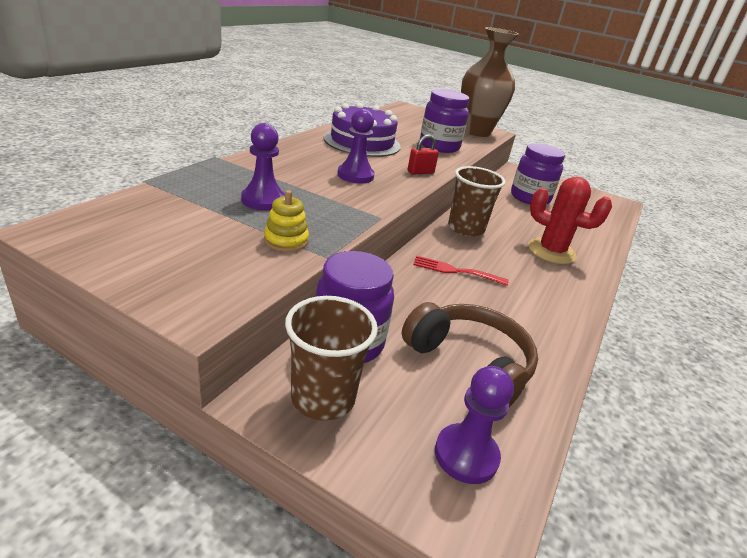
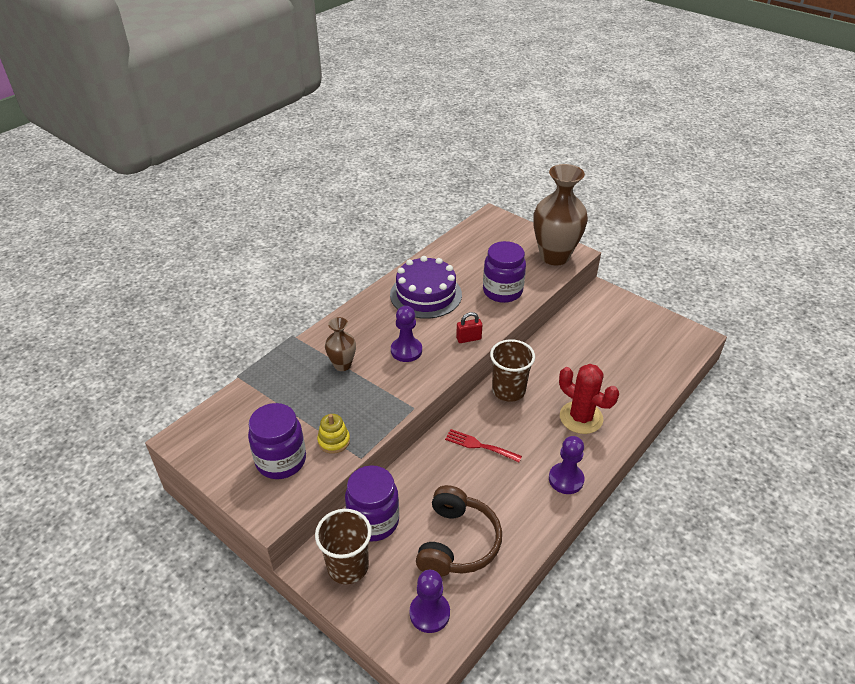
camera: 15 degrees right, 10 degrees up
purple pawn [241,123,285,210] -> purple pawn moved to [549,436,584,494]
brown headphones [402,302,538,407] -> brown headphones turned 45 degrees clockwise [416,485,502,577]
purple jar [511,143,565,205] -> purple jar moved to [248,403,306,479]
none -> brown vase [325,317,356,371]

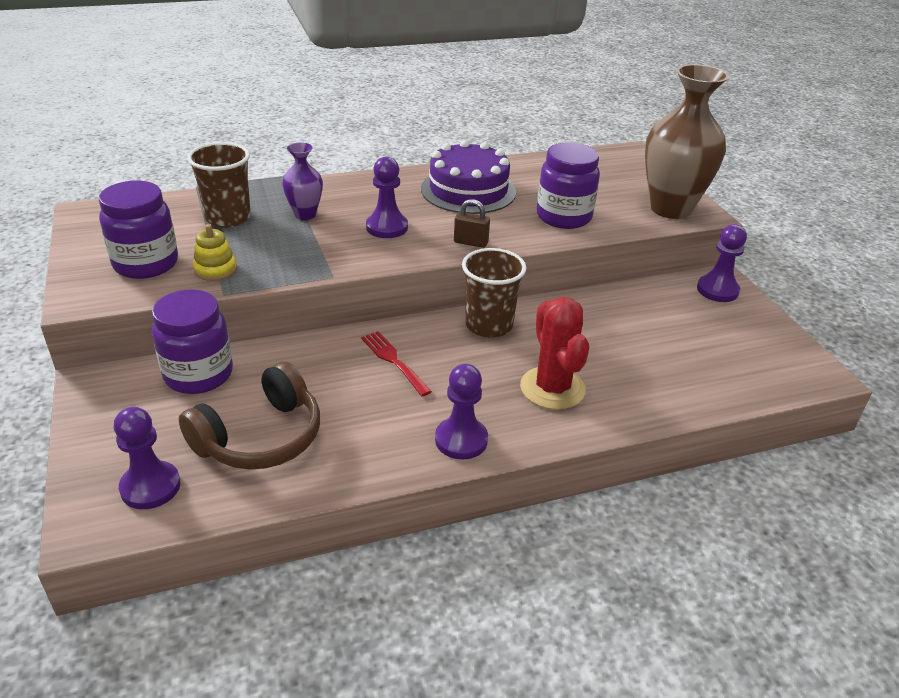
camera: 30 degrees right, 5 degrees down
brown cup [315,509,372,584] -> brown cup moved to [187,142,251,227]
brown vase [325,317,356,371] -> purple vase [282,142,323,220]
red padlock [456,312,482,343] -> brown padlock [454,199,490,248]
none -> purple pawn [697,224,747,302]

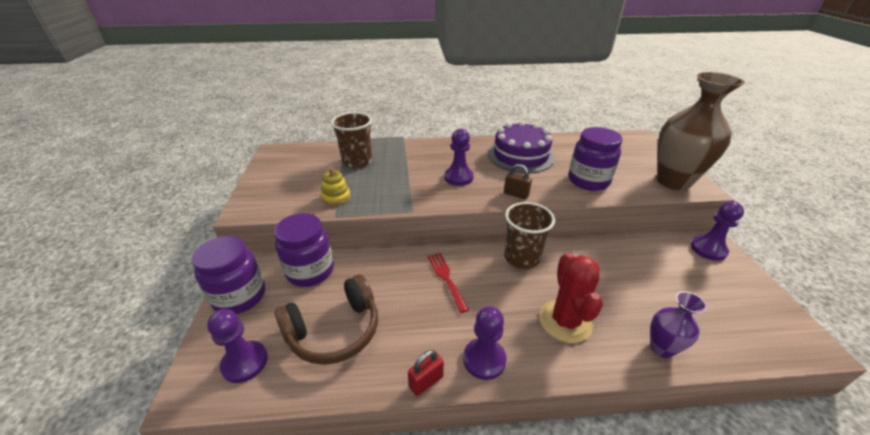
camera: 15 degrees right, 0 degrees up
purple jar [99,181,178,279] -> purple jar moved to [191,236,265,314]
purple vase [282,142,323,220] -> purple vase moved to [650,291,707,358]
none -> red padlock [408,350,444,396]

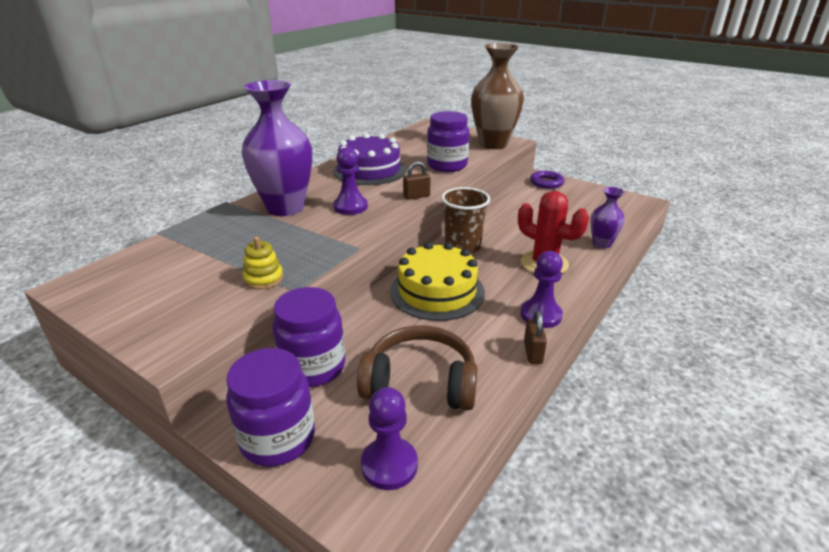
camera: 50 degrees left, 5 degrees down
brown headphones [275,275,378,365] -> brown headphones turned 90 degrees counterclockwise [357,325,477,410]
brown cup [331,112,372,168] -> none
red padlock [408,350,444,396] -> brown padlock [524,311,547,364]
red fork [427,253,469,313] -> yellow cake [390,242,485,321]
purple pawn [691,201,744,261] -> purple ring [530,171,564,189]
none -> purple vase [242,80,312,216]

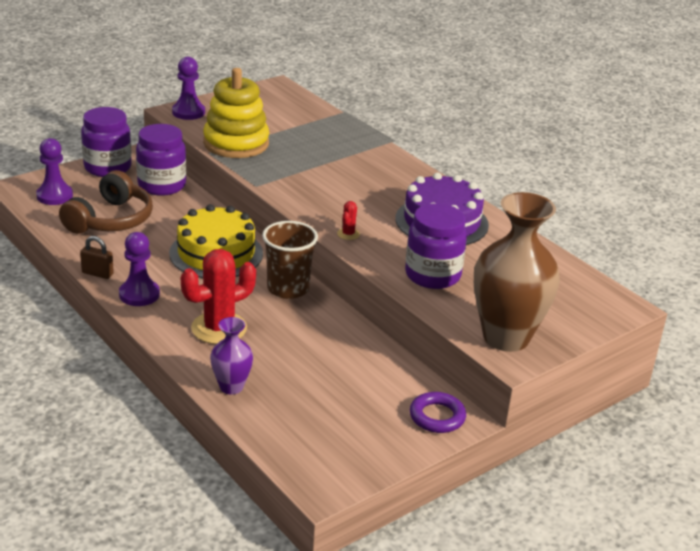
camera: 105 degrees right, 0 degrees up
purple vase [242,80,312,216] -> none
yellow stacking toy [242,237,283,290] -> yellow stacking toy [203,68,269,158], size x2.11
purple pawn [333,147,368,215] -> purple pawn moved to [172,57,205,120]
brown padlock [403,161,430,200] -> red cactus [337,201,360,240]

